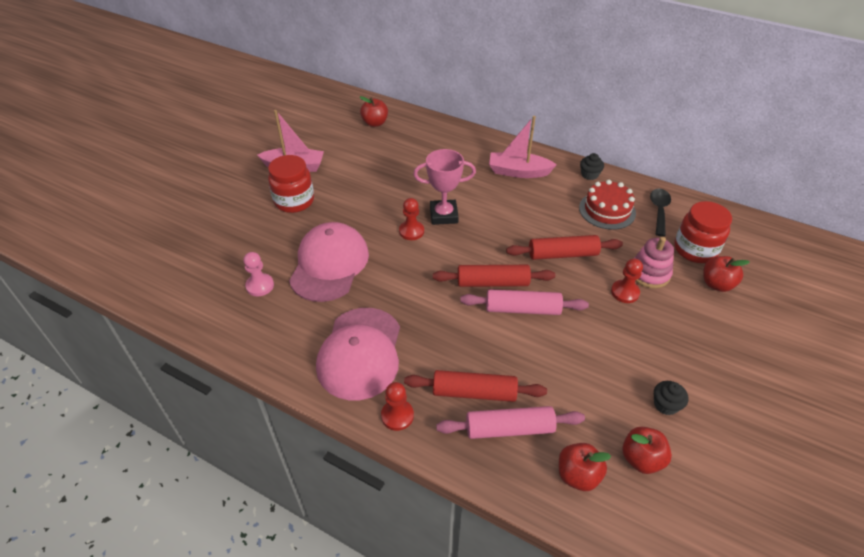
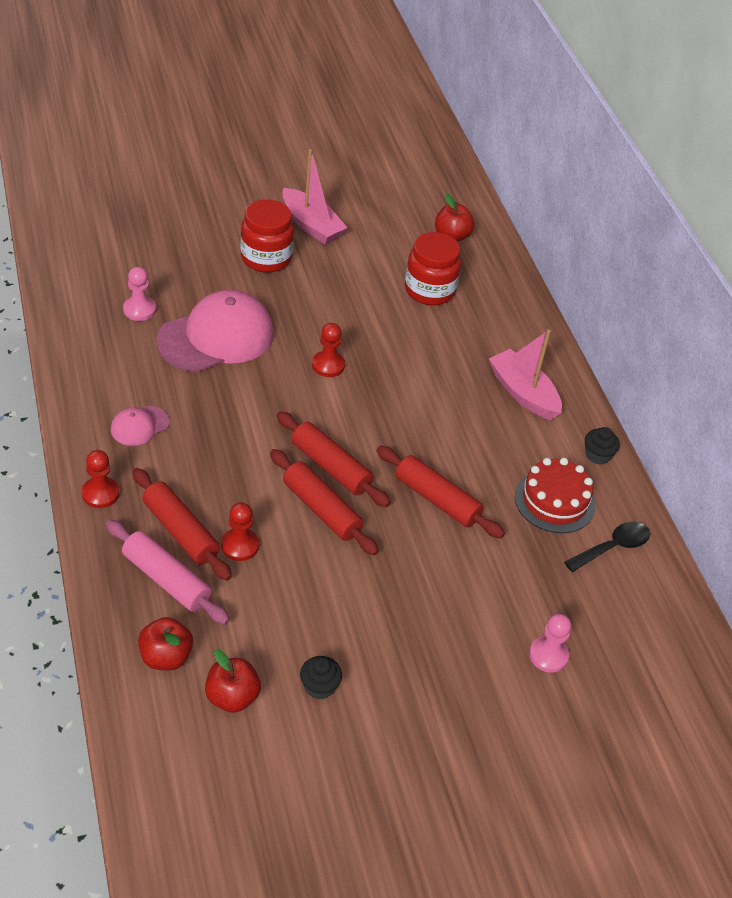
camera: 40 degrees right, 0 degrees up
pink cap [316,308,400,400] -> pink cap [111,406,170,446], size x0.47
pink trophy [413,149,476,225] -> none
pink rolling pin [460,289,589,315] -> red rolling pin [270,449,379,555]
red pawn [611,258,643,303] -> red pawn moved to [221,502,259,561]
pink stacking toy [634,237,674,288] -> none
red jar [674,201,732,263] -> red jar moved to [405,232,461,305]
red apple [703,256,750,292] -> pink pawn [529,614,571,673]

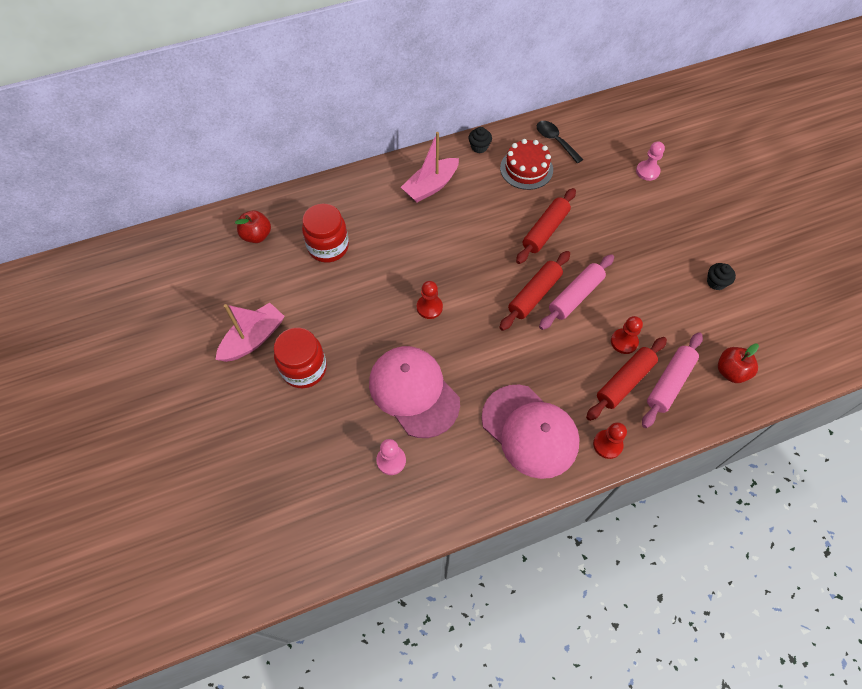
camera: 90 degrees left, 15 degrees up
pink cap [111,406,170,446] -> pink cap [481,384,580,479], size x2.13
red apple [205,649,261,713] -> none
red rolling pin [270,449,379,555] -> pink rolling pin [539,254,614,330]

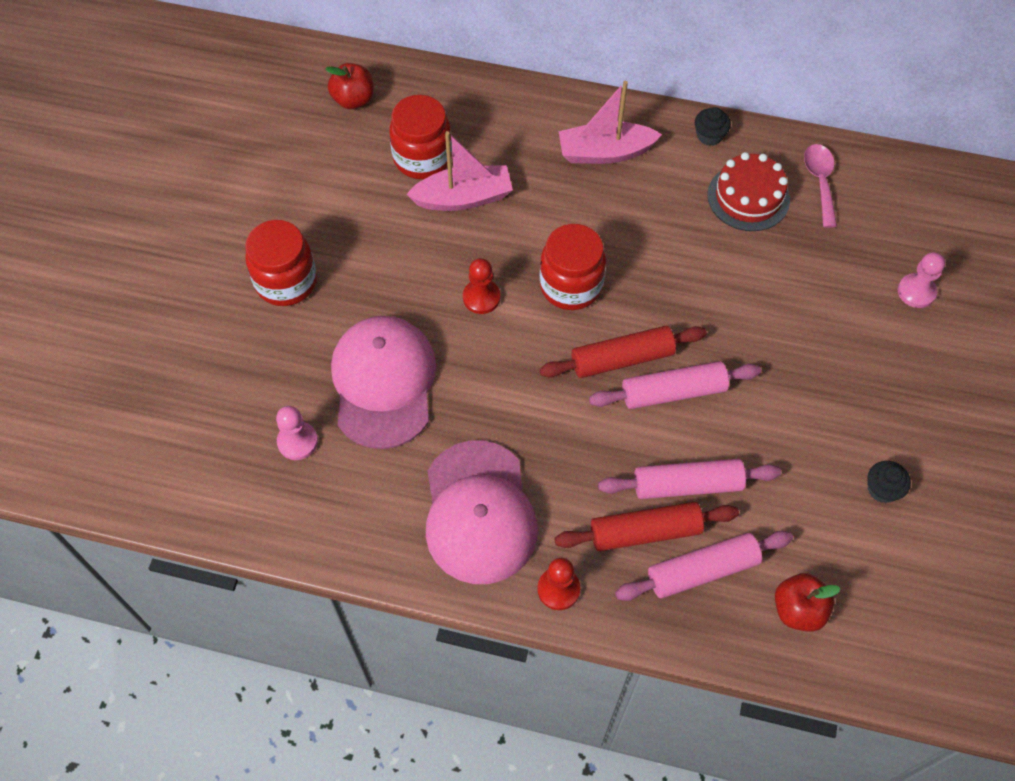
camera: 35 degrees right, 0 degrees up
pink boat [215,303,285,362] -> pink boat moved to [406,131,513,211]
red rolling pin [516,188,576,264] -> none
black spoon [537,121,583,164] -> pink spoon [804,144,837,228]
red pawn [611,316,643,354] -> pink rolling pin [598,459,781,499]
none -> red jar [540,224,606,310]

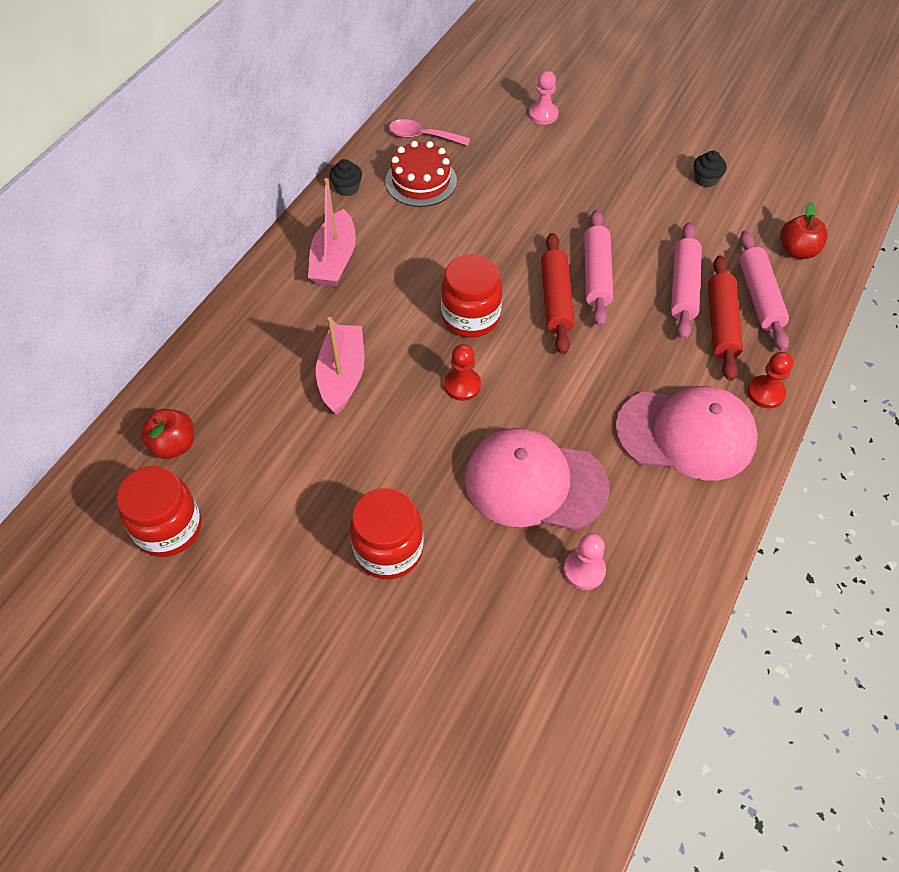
camera: 75 degrees left, 5 degrees down
red jar [389,95,452,179] -> red jar moved to [116,466,201,557]

